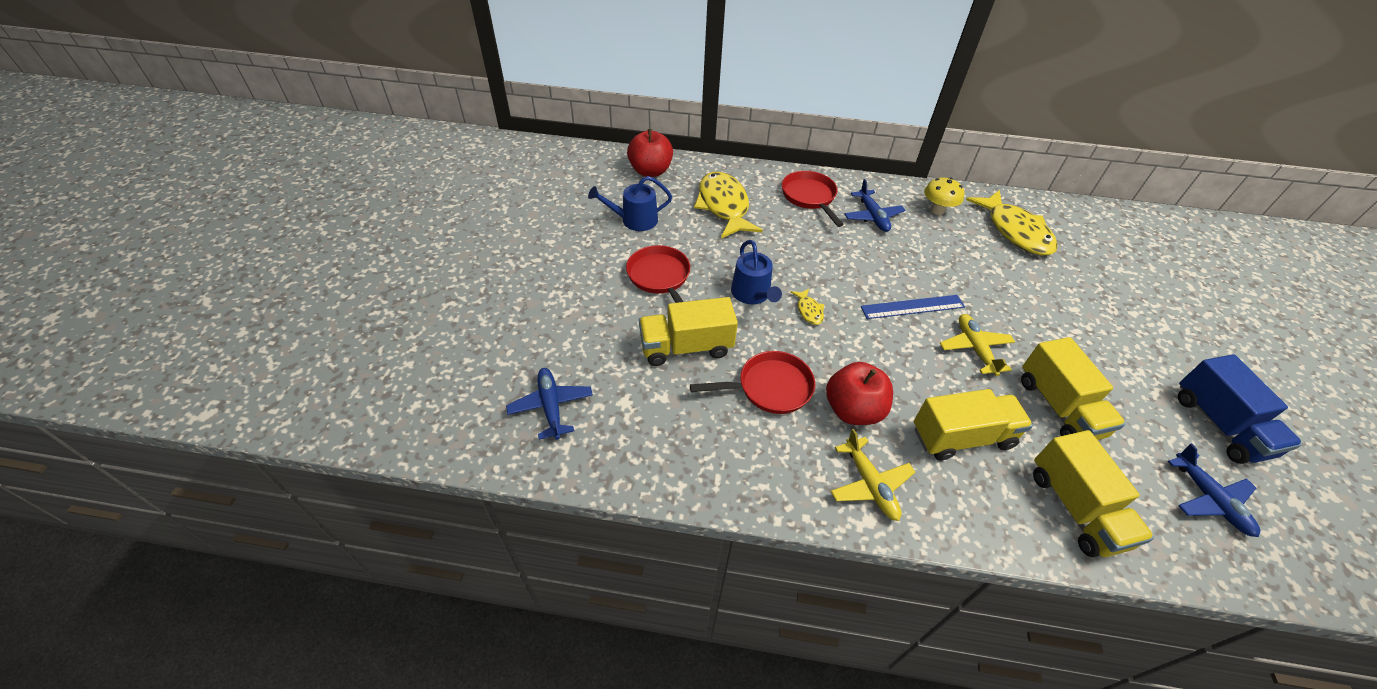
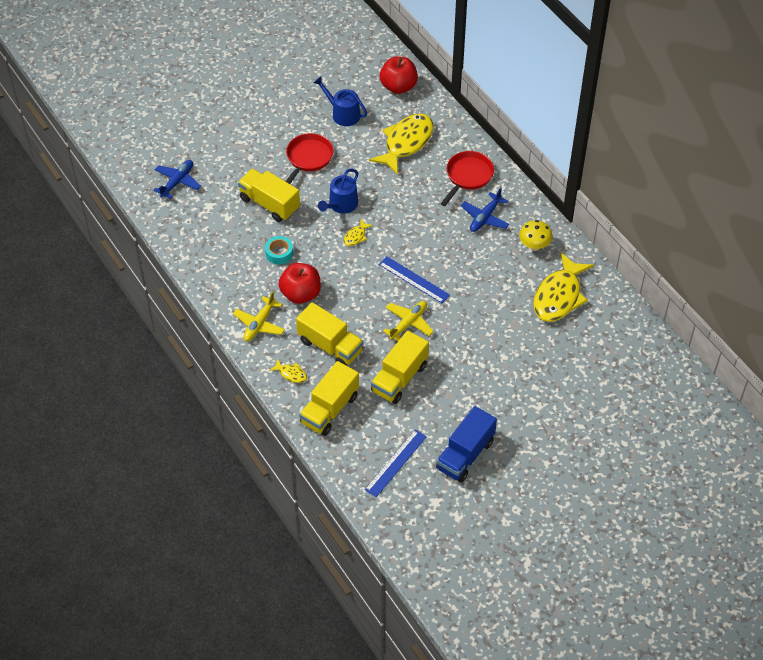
camera: 50 degrees right, 5 degrees up
red pan [690,351,815,414] -> turquoise tape [265,236,293,265]
blue plane [1168,443,1260,537] -> blue ruler [365,430,427,497]
none -> yellow fish [269,359,307,383]

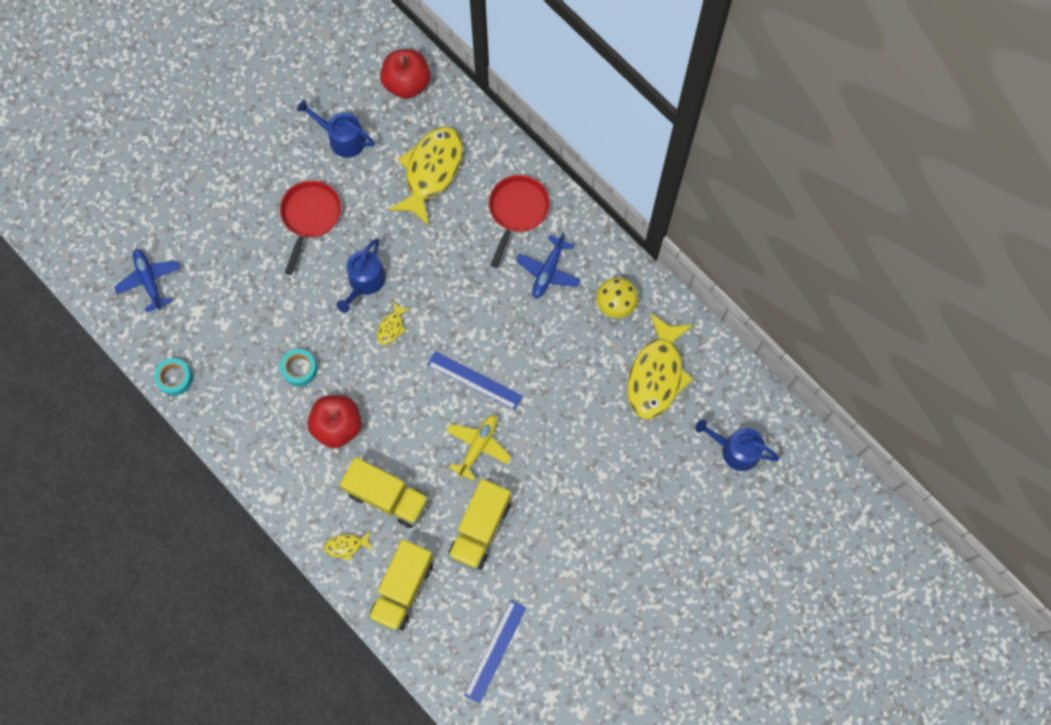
camera: 10 degrees left, 20 degrees up
blue plane [153,160,201,199] -> blue plane turned 45 degrees counterclockwise [114,249,180,313]
yellow plane [233,292,285,341] -> none
yellow truck [238,169,300,222] -> none
yellow fish [269,359,307,383] -> yellow fish turned 150 degrees clockwise [324,531,373,561]
blue truck [436,406,497,482] -> none
none -> turquoise tape [154,358,193,396]
none -> blue watering can [695,419,780,471]

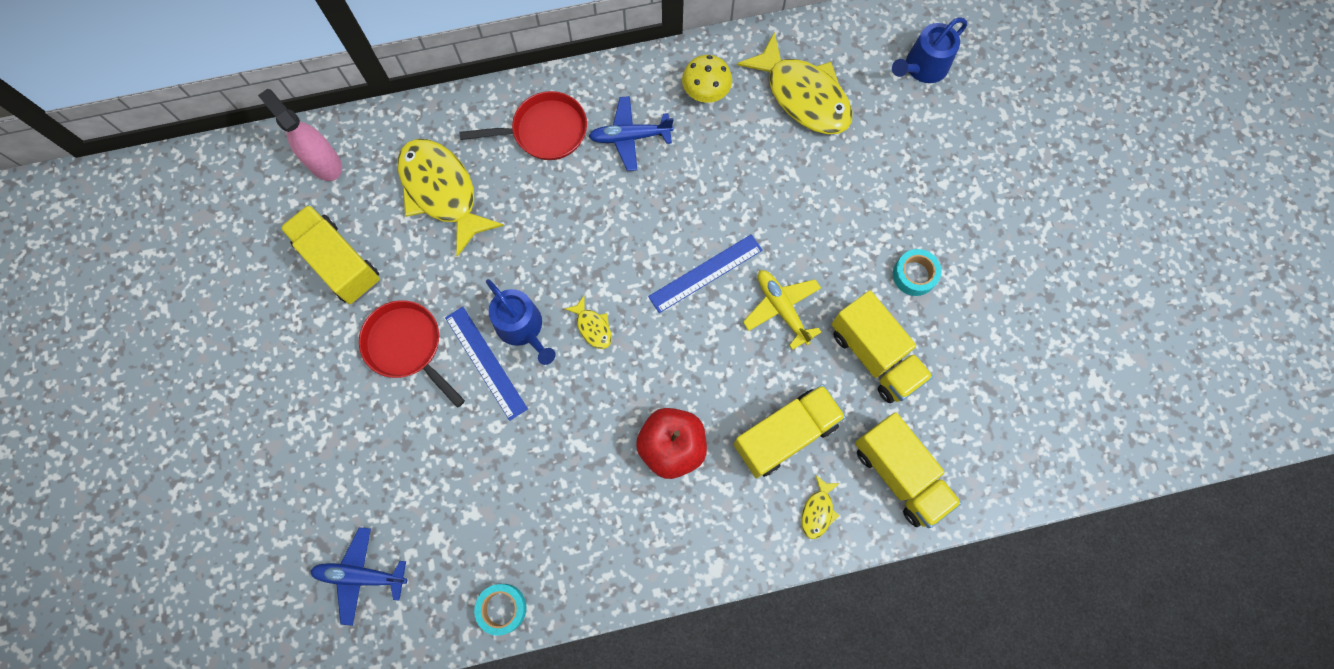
camera: 60 degrees left, 0 degrees up
turquoise tape [280,349,317,386] -> turquoise tape moved to [893,249,941,296]
blue watering can [297,100,375,158] -> yellow truck [280,204,380,304]
red apple [380,49,431,99] -> pink spray bottle [258,89,342,181]
blue ruler [464,600,526,704] -> blue ruler moved to [445,307,528,421]
red pan [489,175,550,268] -> red pan turned 120 degrees clockwise [459,91,587,160]
blue plane [516,233,581,298] -> blue plane turned 120 degrees clockwise [589,96,674,171]

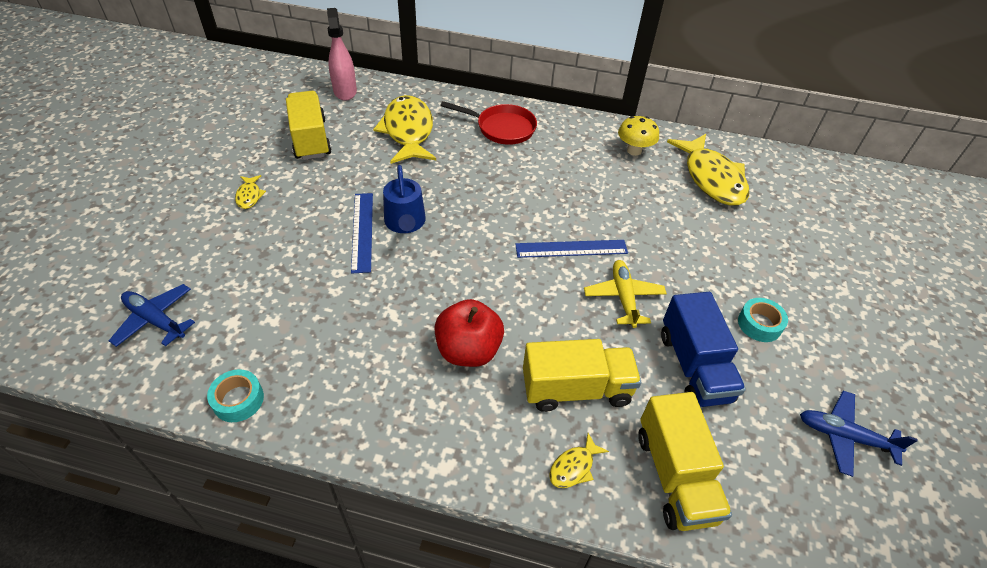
camera: 25 degrees right, 25 degrees down
red pan [359,300,465,408] -> none
yellow fish [565,296,612,349] -> yellow fish moved to [235,175,266,209]
blue plane [589,96,674,171] -> blue plane moved to [800,391,917,477]
yellow truck [831,291,933,403] -> blue truck [661,292,746,407]
blue watering can [892,17,967,83] -> none

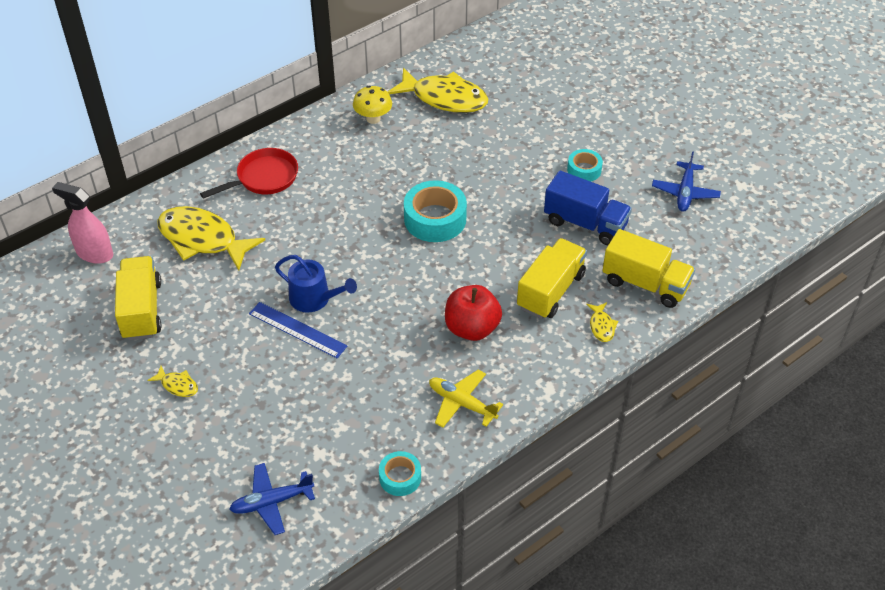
camera: 50 degrees left, 0 degrees up
yellow truck [286,91,332,160] -> yellow truck turned 60 degrees clockwise [115,256,162,340]
blue ruler [515,240,628,258] -> turquoise tape [404,180,467,242]
yellow plane [584,260,667,328] -> yellow plane moved to [429,370,503,428]
blue plane [800,391,917,477] -> blue plane turned 45 degrees counterclockwise [652,151,721,212]

